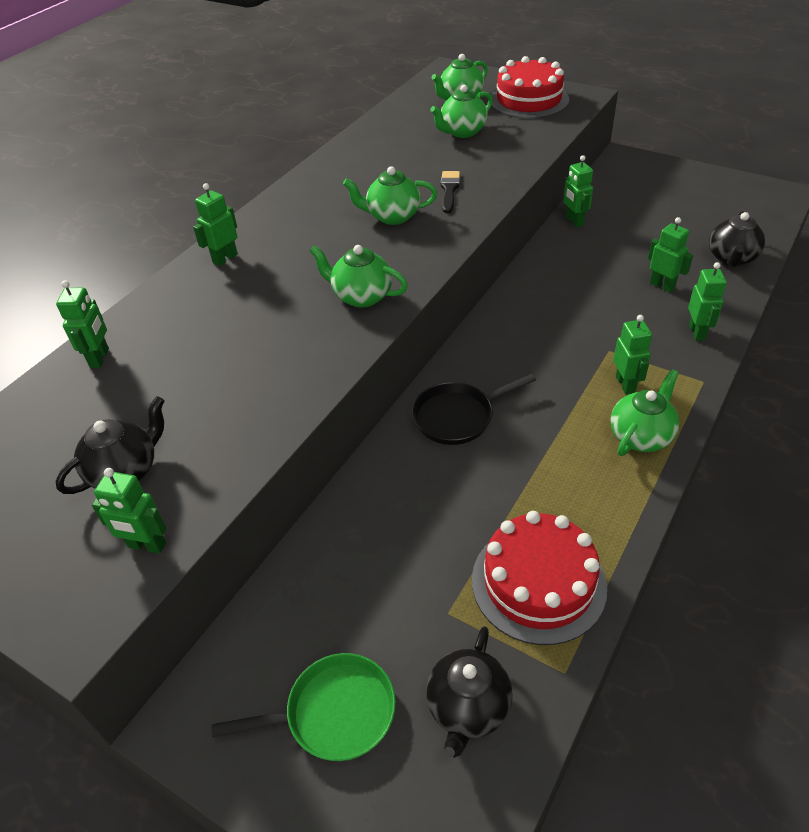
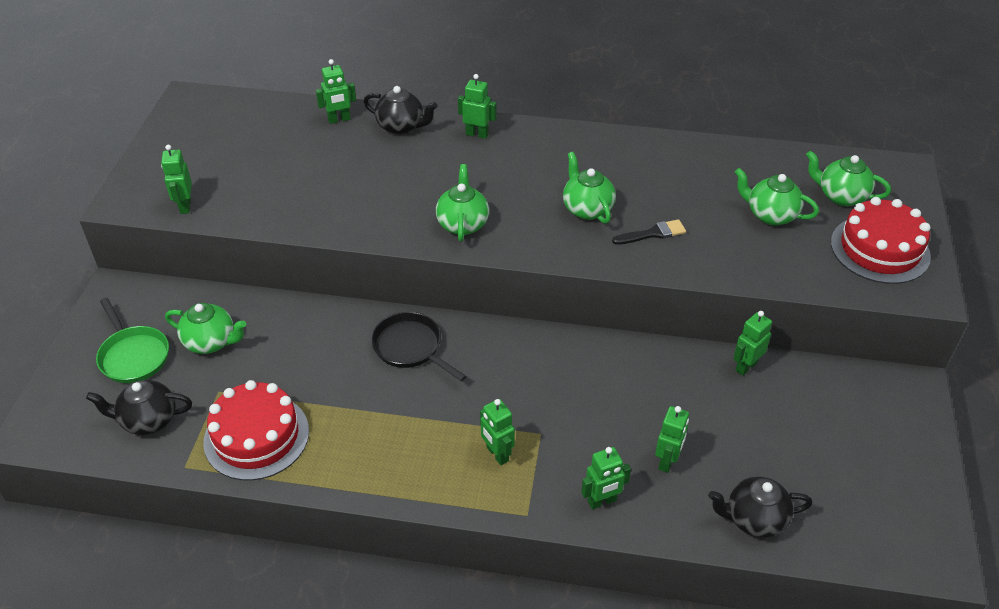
camera: 65 degrees right, 0 degrees up
black teapot [55,396,164,494] -> black teapot moved to [364,86,437,135]
green teapot [611,369,679,456] -> green teapot moved to [165,303,246,354]
green robot [613,315,652,395] -> green robot turned 90 degrees clockwise [480,399,515,465]

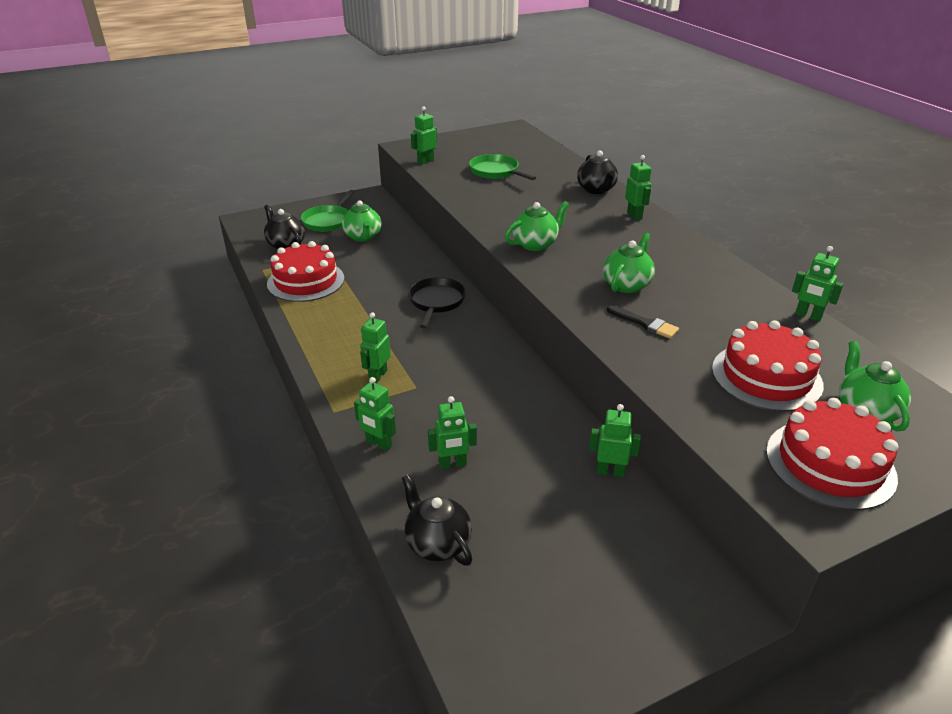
camera: 55 degrees right, 10 degrees down
green robot [316,59,356,124] -> green robot moved to [792,246,844,322]
green teapot [735,168,819,226] -> red cake [712,320,824,412]
none -> green pan [469,154,536,180]

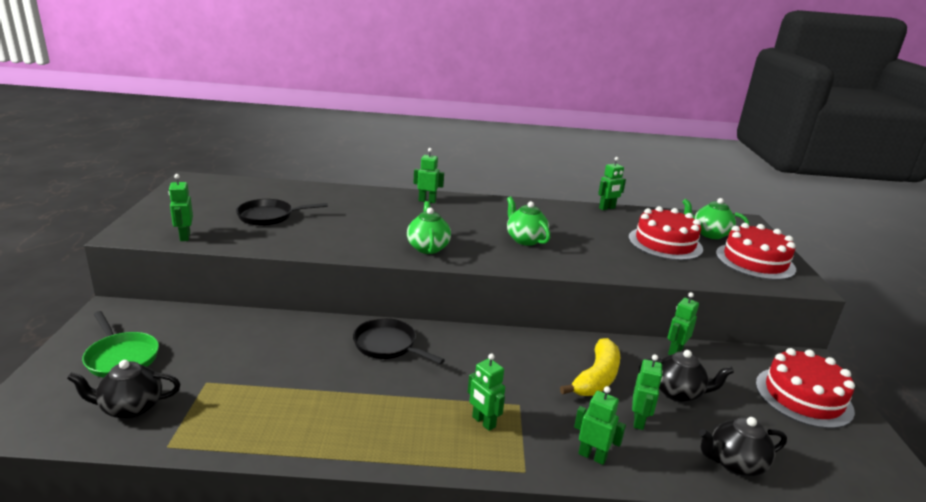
camera: 65 degrees left, 10 degrees down
red cake [267,241,345,302] -> red cake moved to [756,348,855,429]
green teapot [342,200,381,242] -> none
green robot [354,377,396,451] -> green robot turned 120 degrees counterclockwise [574,386,626,465]
green pan [469,154,536,180] -> black pan [236,199,328,226]
black teapot [577,151,618,194] -> black teapot moved to [639,350,734,402]
black brush [606,305,679,339] -> none
none -> yellow banana [560,338,620,396]

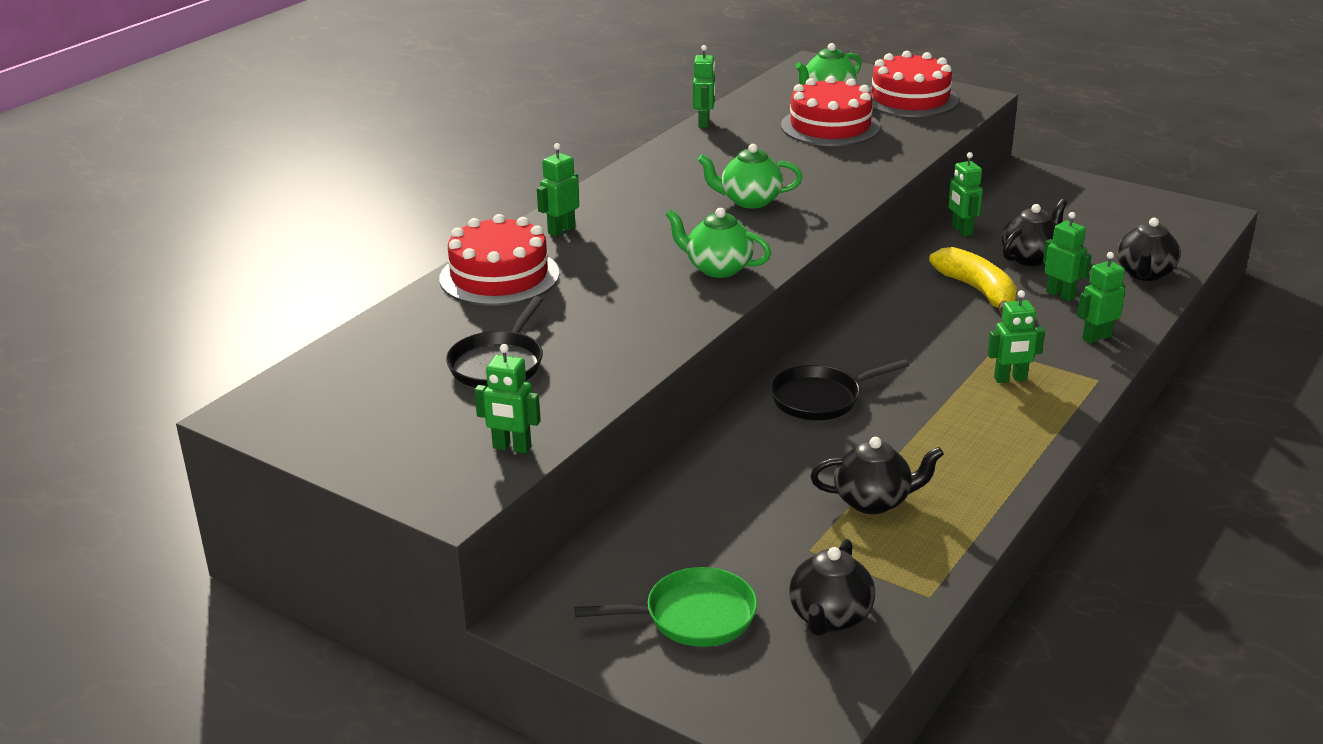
camera: 55 degrees left, 5 degrees up
red cake [756,348,855,429] -> red cake moved to [439,214,559,306]
none -> black teapot [810,437,944,514]

